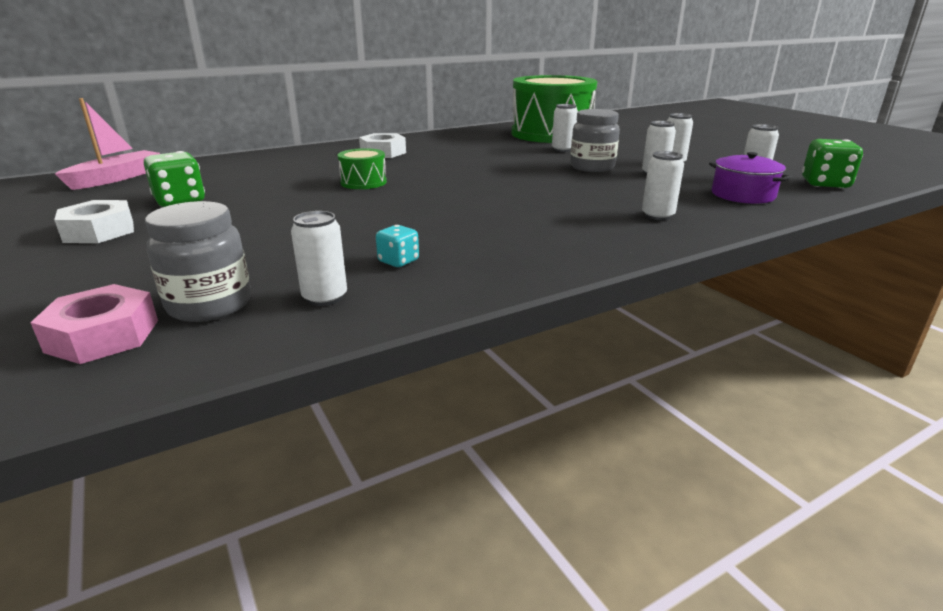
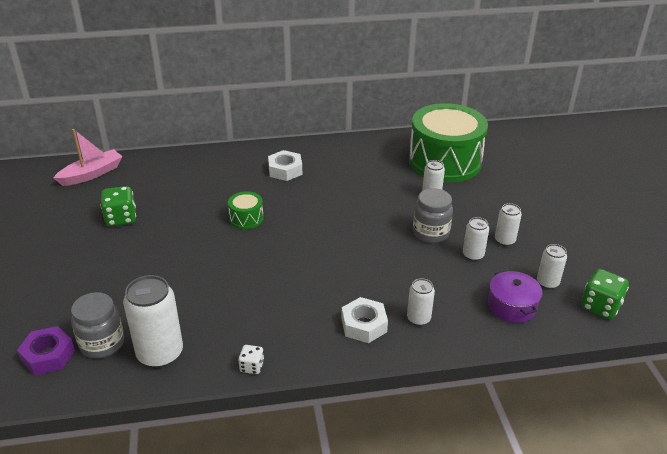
camera: 20 degrees right, 10 degrees up
pink nut [30,284,158,364] -> purple nut [17,326,75,375]
white nut [54,200,134,243] -> white nut moved to [341,297,388,343]
white can [291,211,347,306] -> white can [123,275,183,368], size x1.83
turquoise dice [376,225,419,267] -> none
none -> white dice [238,345,264,374]

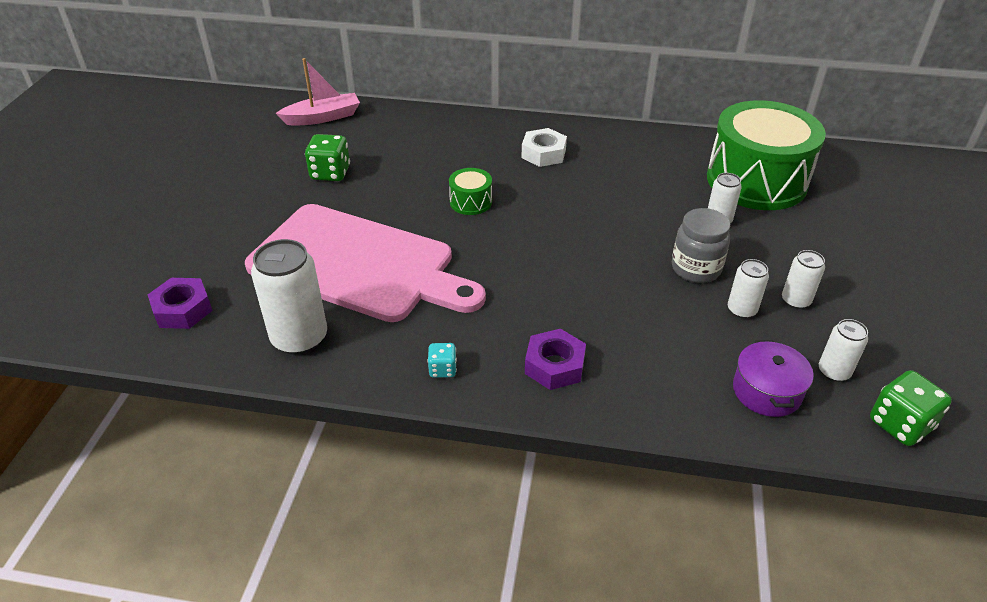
camera: 20 degrees right, 5 degrees up
grey jar [71,292,124,358] -> none
white dice [238,345,264,374] -> none
white nut [341,297,388,343] -> purple nut [525,329,586,390]
white can [407,278,435,326] -> none
none -> pink cutting board [245,204,486,322]
none -> turquoise dice [427,343,457,378]

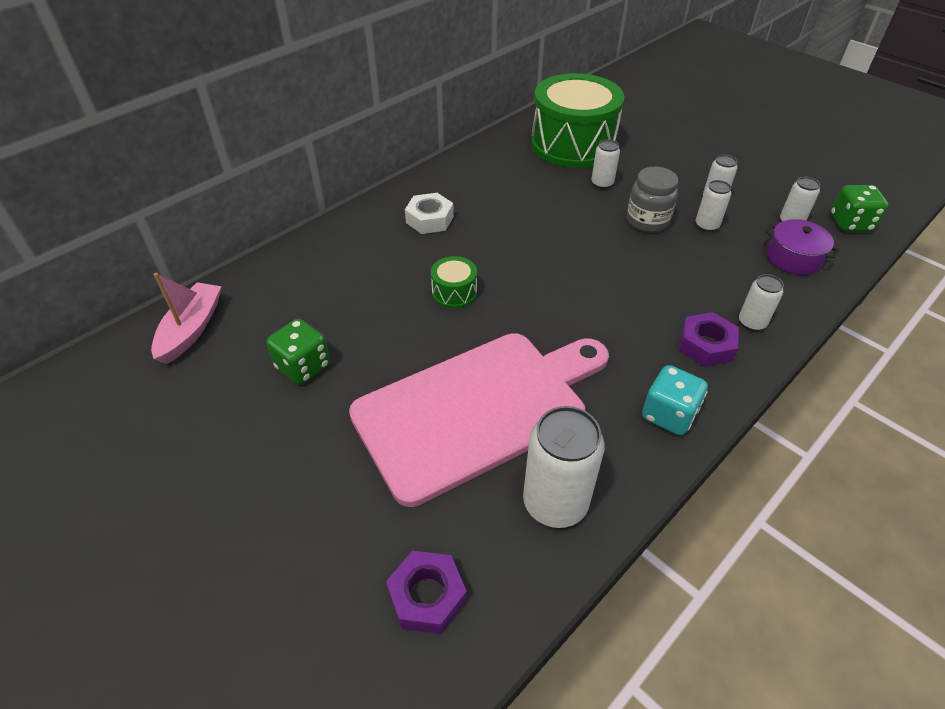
camera: 55 degrees left, 5 degrees up
turquoise dice [427,343,457,378] -> turquoise dice [642,365,708,436], size x1.75
none -> white can [739,274,784,331]

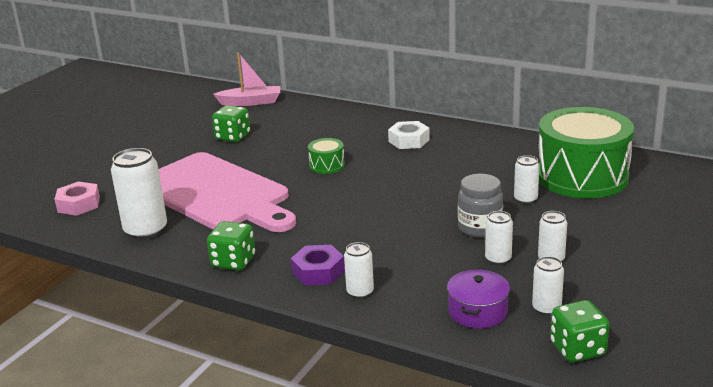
camera: 75 degrees right, 20 degrees down
purple nut [386,551,467,634] -> pink nut [55,181,100,216]
turquoise dice [642,365,708,436] -> green dice [207,221,255,271]

